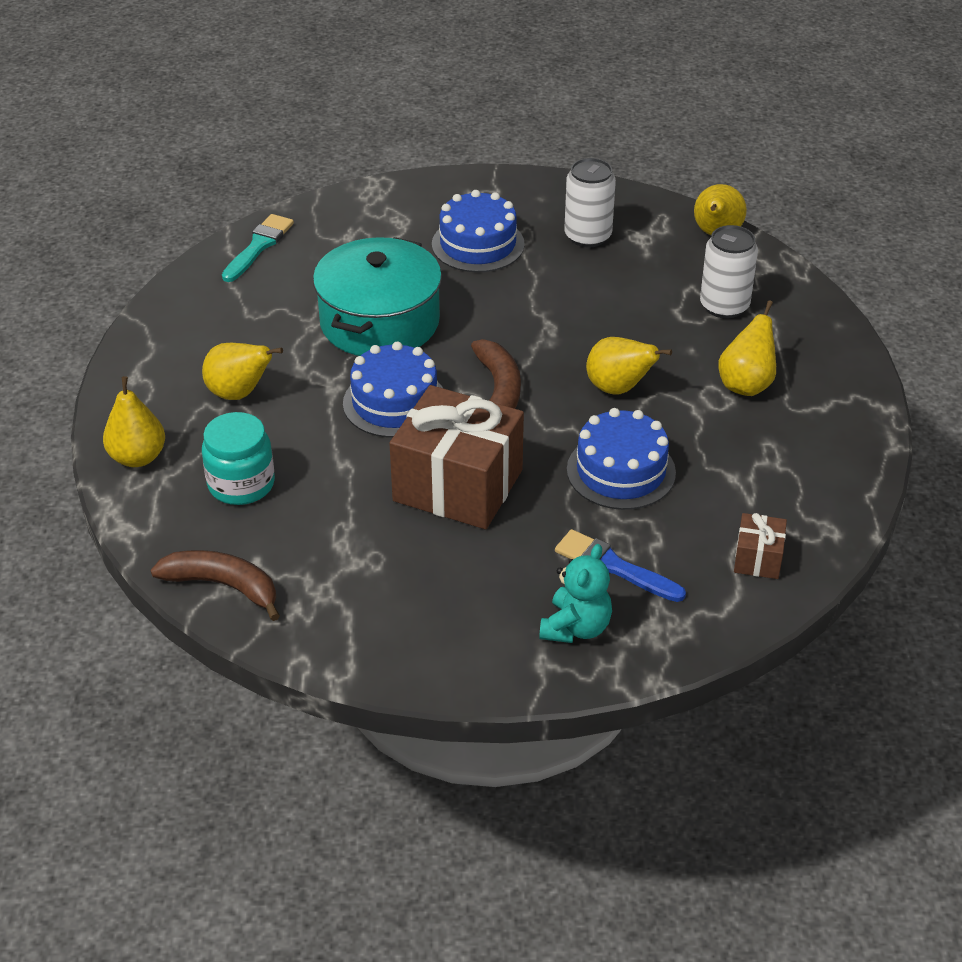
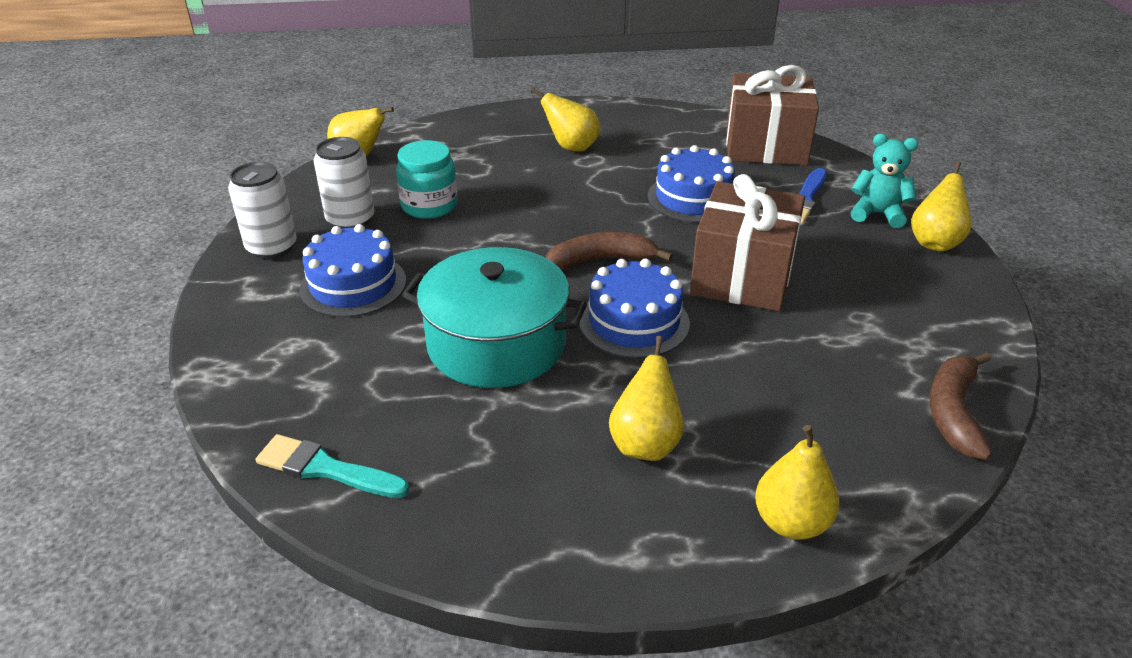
camera: 95 degrees left, 5 degrees down
turquoise jar [202,412,275,505] -> turquoise jar moved to [396,140,458,219]
yellow pear [586,337,672,395] -> yellow pear moved to [911,161,971,251]
white can [700,225,758,319] -> white can moved to [228,162,297,259]
brown gift [734,513,787,579] -> brown gift [726,65,819,165], size x2.22

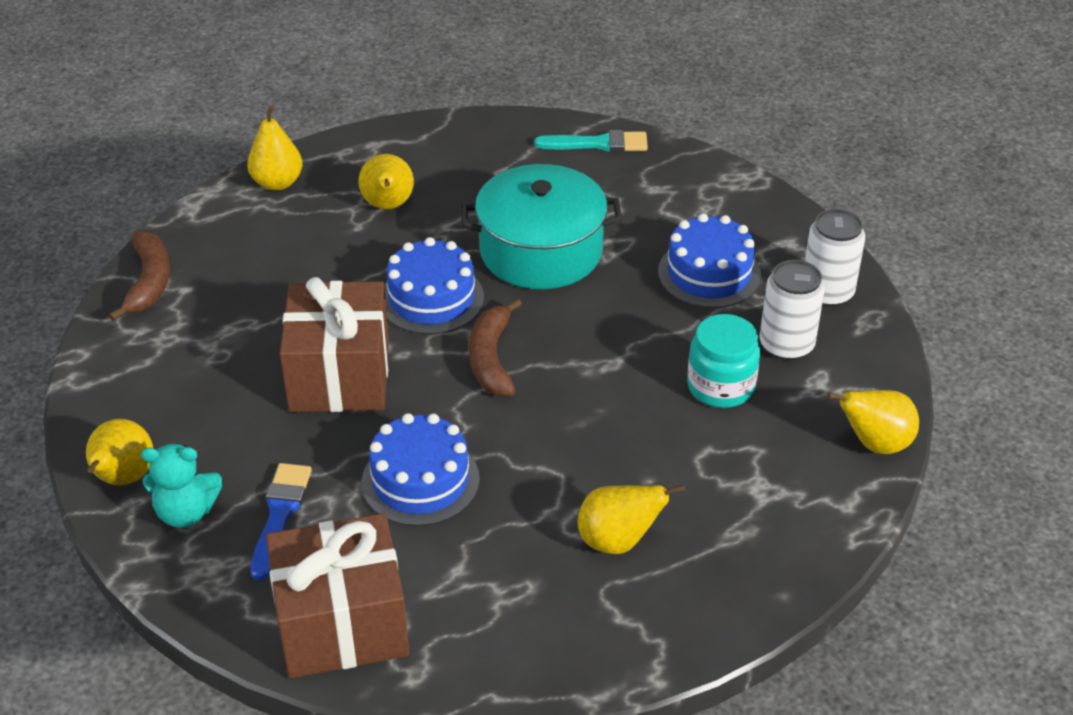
camera: 160 degrees right, 5 degrees up
brown banana [546,232,673,270] -> brown banana turned 120 degrees clockwise [469,298,522,396]

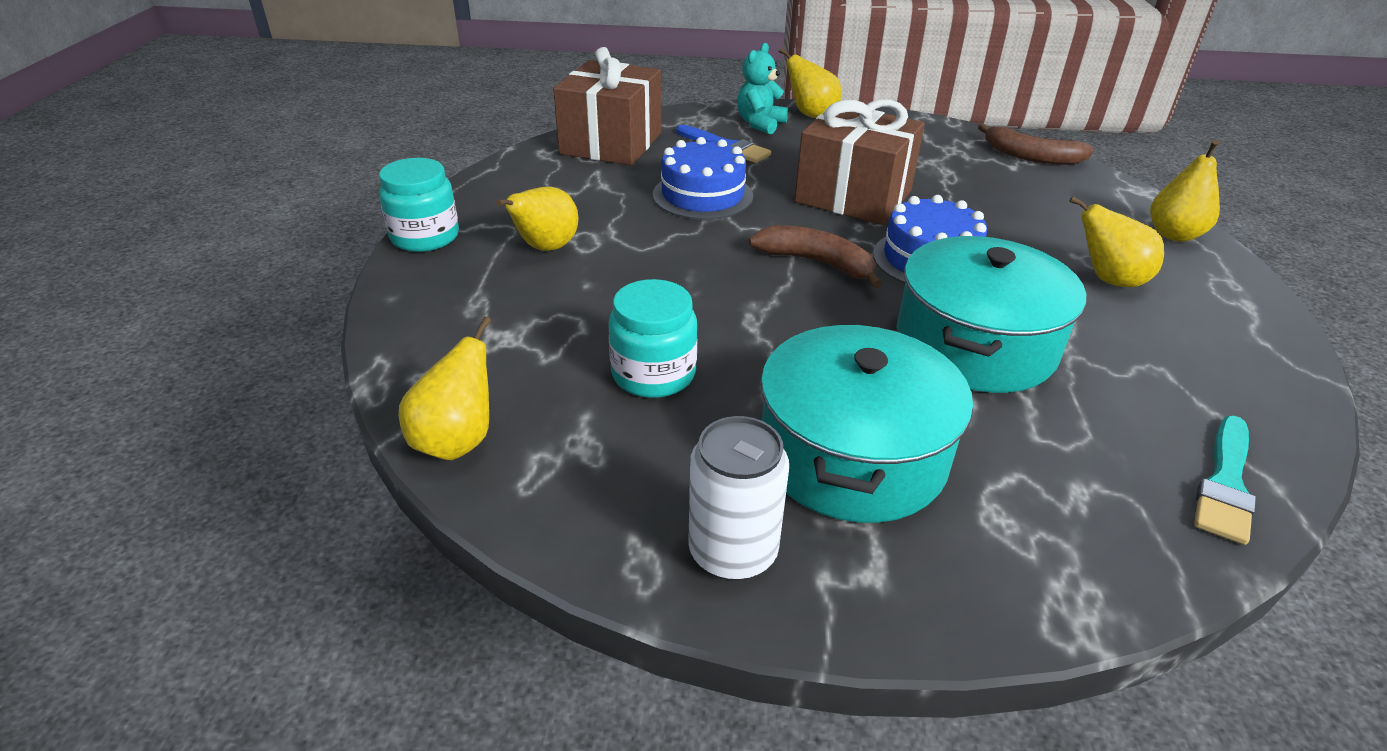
camera: 120 degrees right, 5 degrees down
blue cake [658,214,761,308] -> turquoise pot [760,324,973,523]
white can [760,260,825,360] -> none
none -> turquoise jar [379,158,459,252]

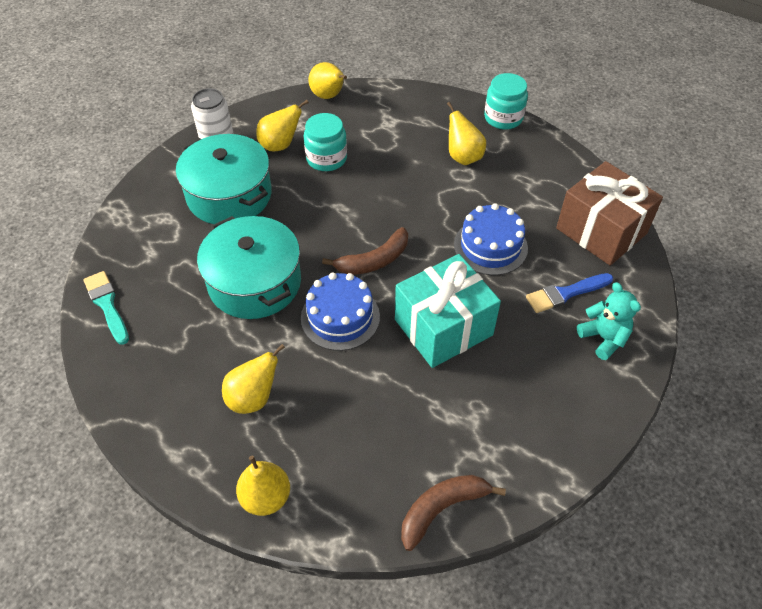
camera: 120 degrees right, 15 degrees up
yellow pear [779,48,841,118] -> yellow pear moved to [256,100,309,151]
brown gift [794,99,925,225] -> turquoise gift [395,254,501,368]

